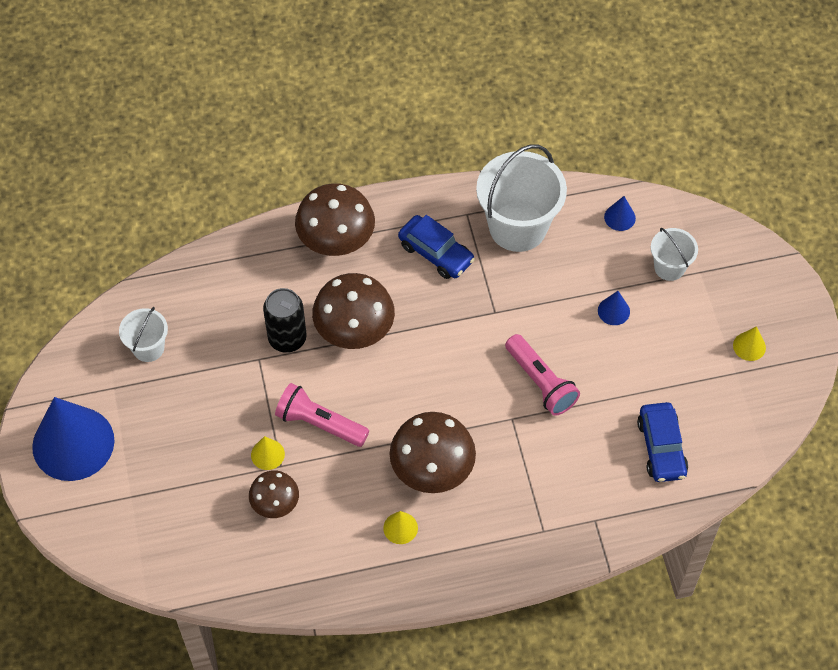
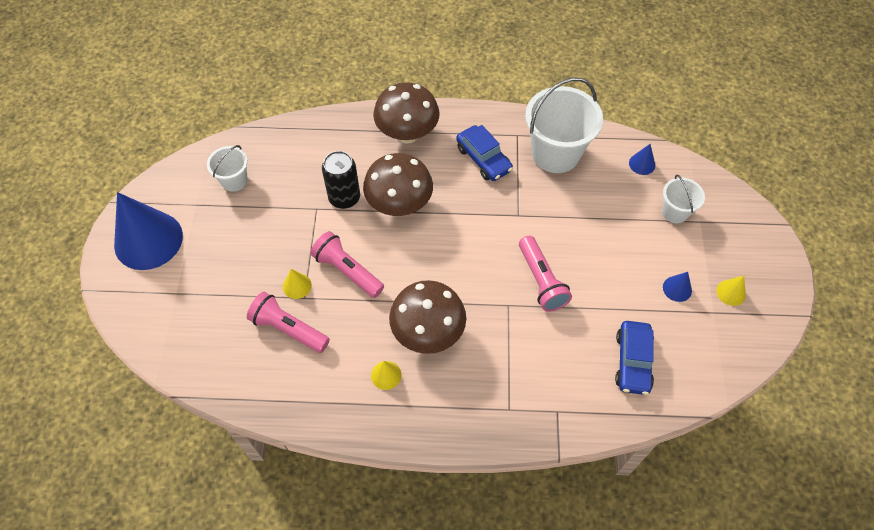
camera: 15 degrees right, 0 degrees up
brown mushroom [249,470,299,518] -> pink flashlight [247,292,330,353]
blue cone [598,291,630,325] -> blue cone moved to [663,272,692,302]

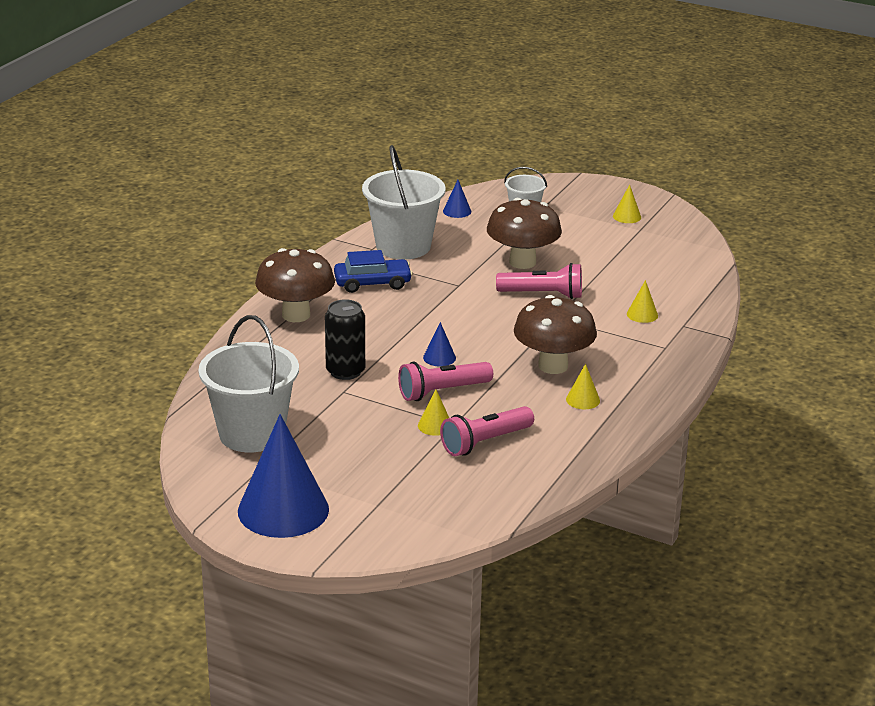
camera: 65 degrees left, 30 degrees down
white bucket [207,145,248,192] -> white bucket [198,315,299,453], size x1.90
brown mushroom [363,153,433,216] -> brown mushroom moved to [487,198,562,269]
blue car [615,321,654,395] -> none
blue cone [663,272,692,302] -> blue cone moved to [423,322,456,366]
none -> yellow cone [627,280,658,323]

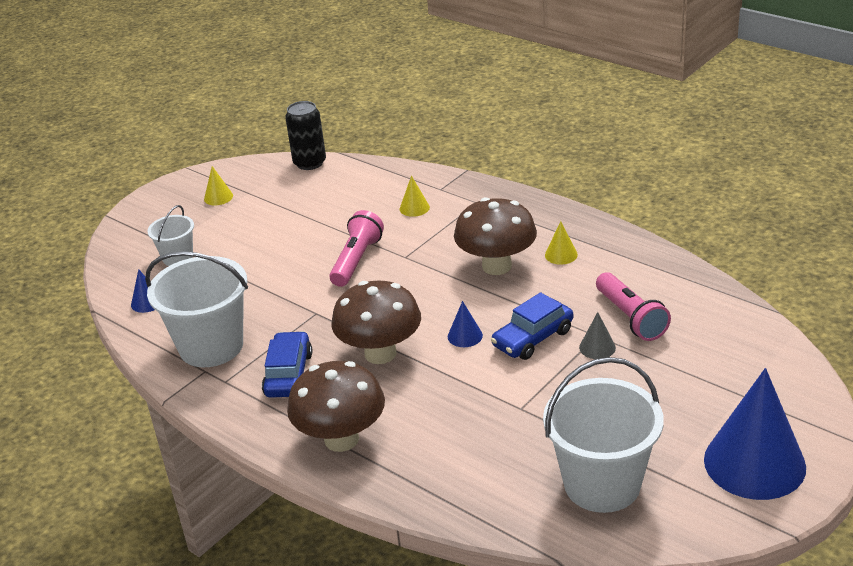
camera: 75 degrees left, 5 degrees up
black can [325,299,365,380] -> black can moved to [285,101,326,170]
pink flashlight [398,362,493,401] -> blue car [491,292,573,360]
yellow cone [418,389,449,436] -> grey cone [579,312,616,359]
brown mushroom [487,198,562,269] -> brown mushroom moved to [331,280,421,364]

